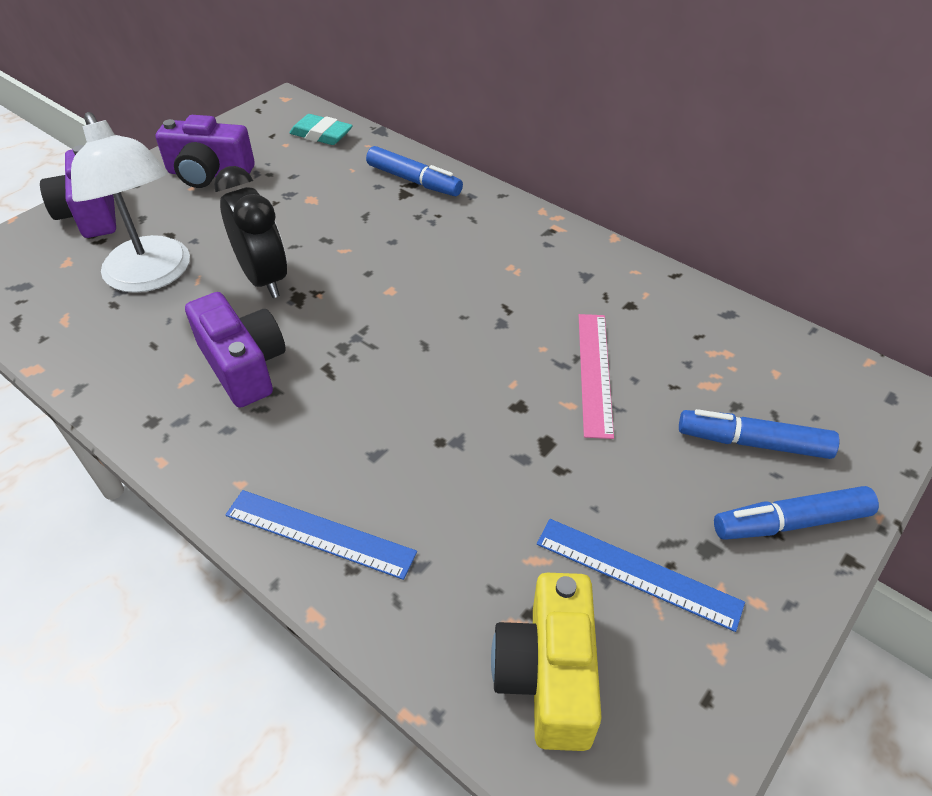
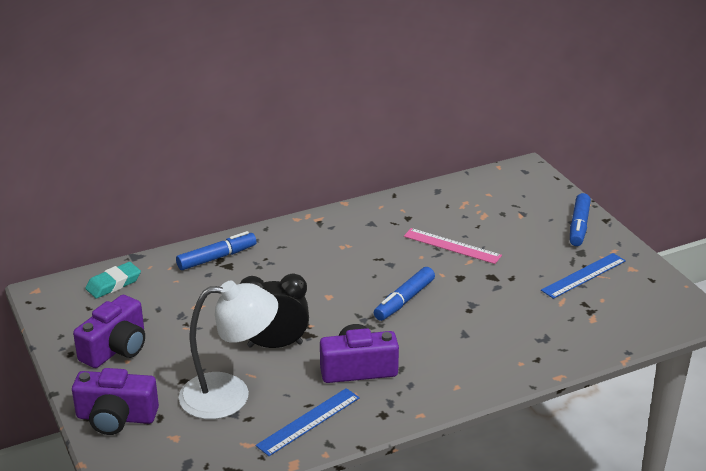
camera: 65 degrees left, 15 degrees down
blue ruler [225,490,417,580] -> blue ruler moved to [256,388,360,456]
yellow camera [491,573,602,751] -> none
blue marker [679,409,839,459] -> blue marker moved to [374,267,435,321]

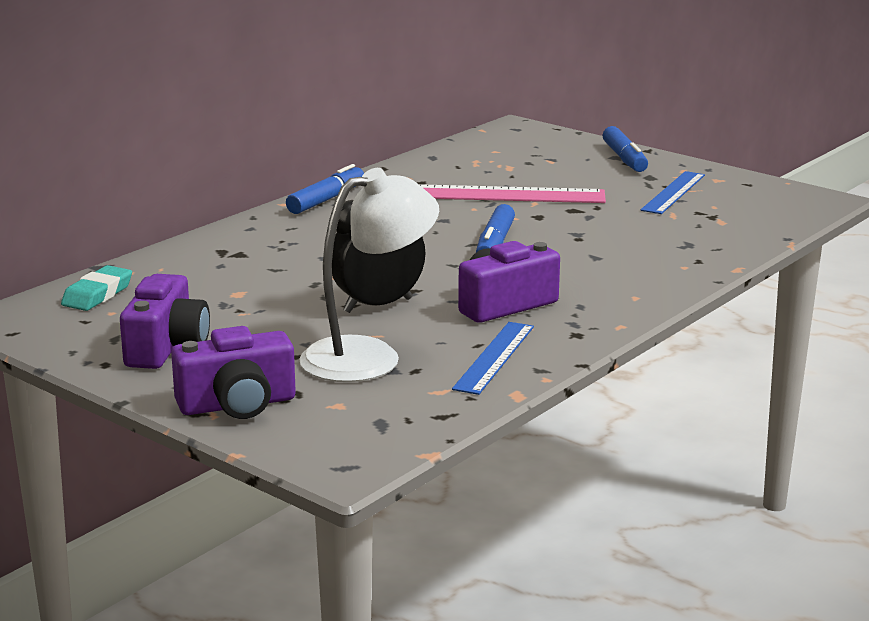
camera: 25 degrees left, 10 degrees down
blue marker [176,231,257,270] -> blue marker moved to [286,164,364,214]
pink ruler [404,228,502,264] -> pink ruler [419,184,606,203], size x1.58

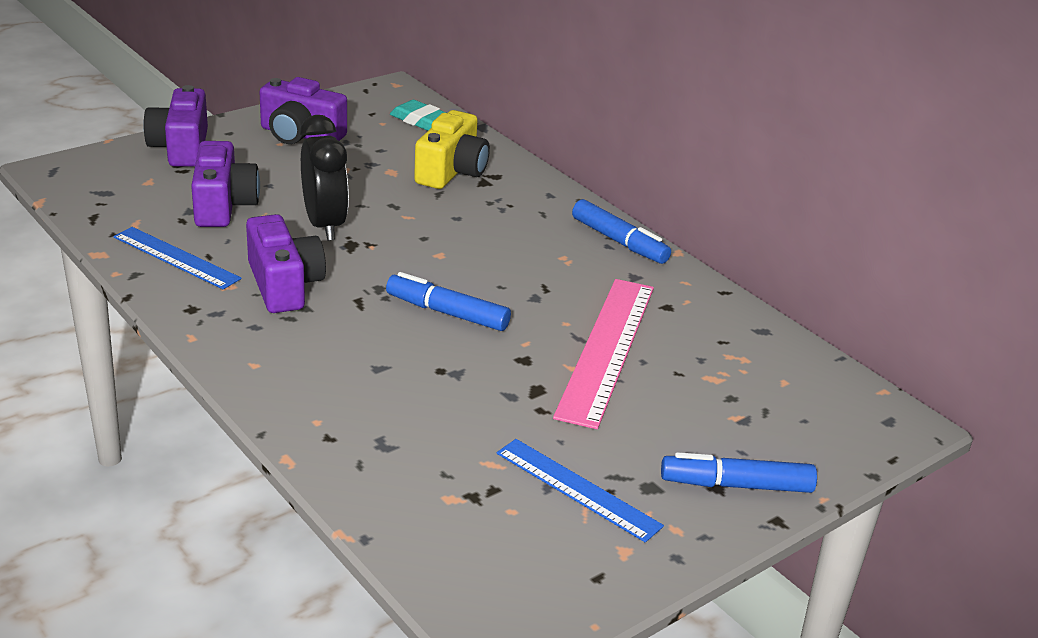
camera: 100 degrees right, 10 degrees up
white lamp [299,168,439,382] -> purple camera [191,141,260,227]
none -> yellow camera [414,110,490,189]

